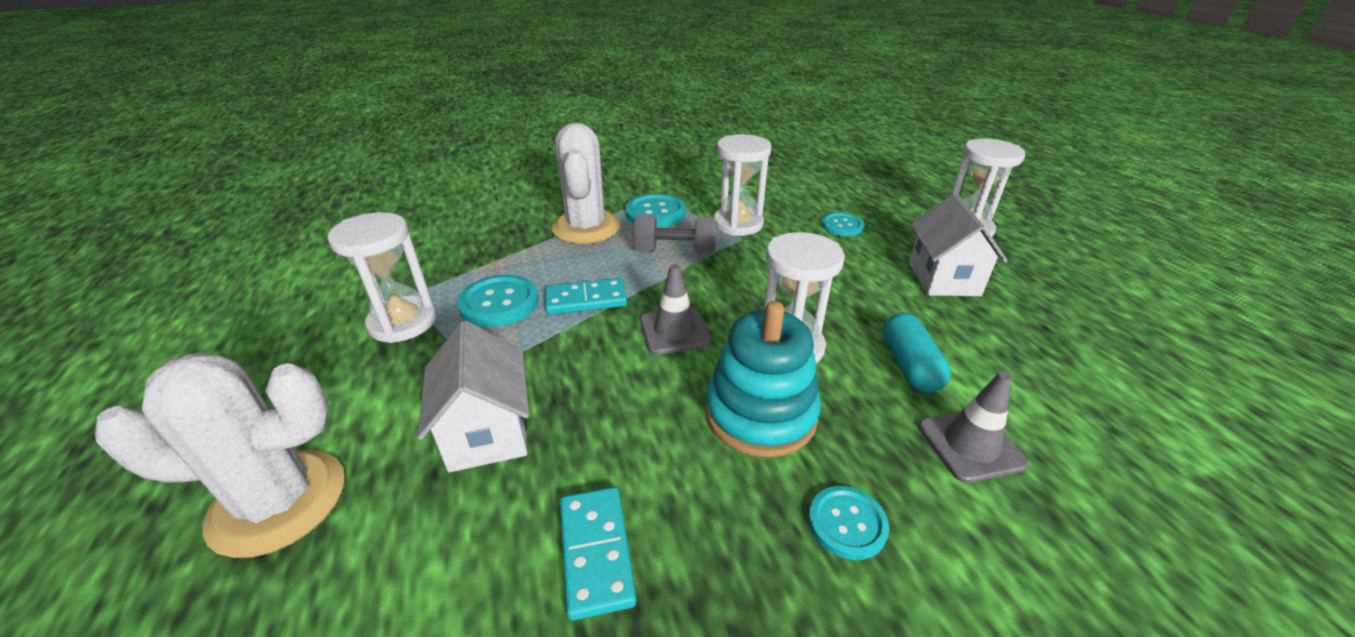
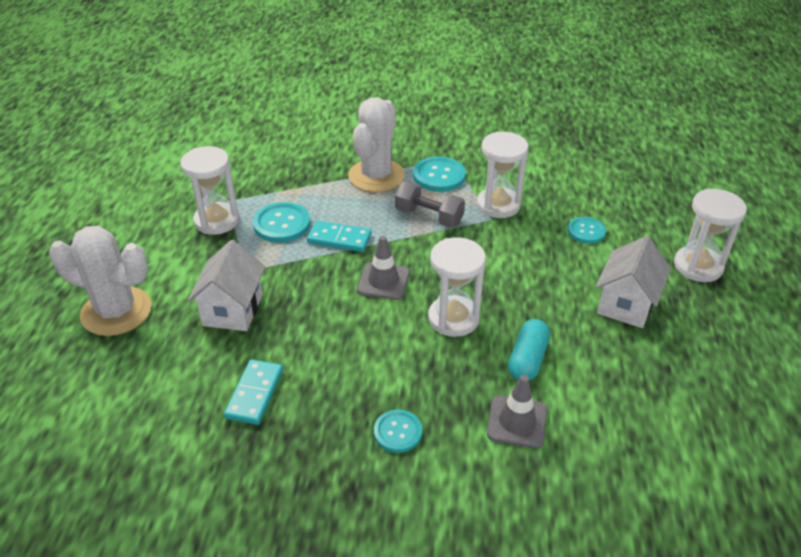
camera: 25 degrees right, 5 degrees up
turquoise stacking toy [705,301,821,458] -> none

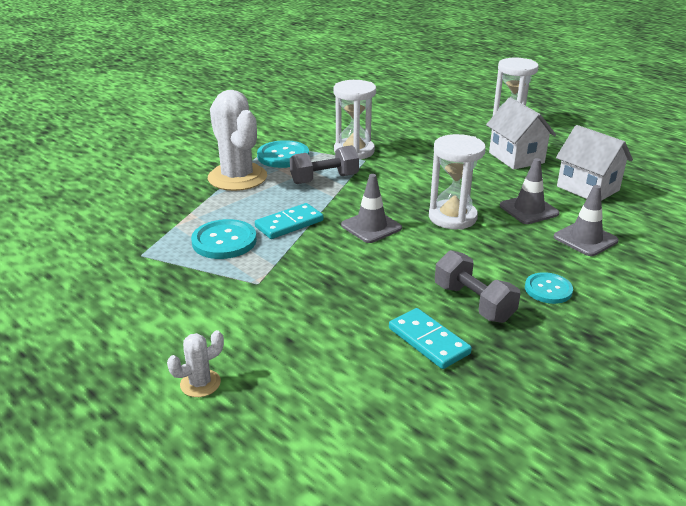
camera: 50 degrees left, 10 degrees down
white cactus [49,225,152,336] -> white cactus [167,330,224,397], size x0.44
white hourglass [180,146,239,235] -> none
white house [187,240,266,331] -> white house moved to [556,125,633,201]
turquoise capsule [508,319,550,381] -> grey traffic cone [500,158,560,224]
turquoise button [568,217,606,244] -> none
none -> grey dumbbell [435,250,521,323]

